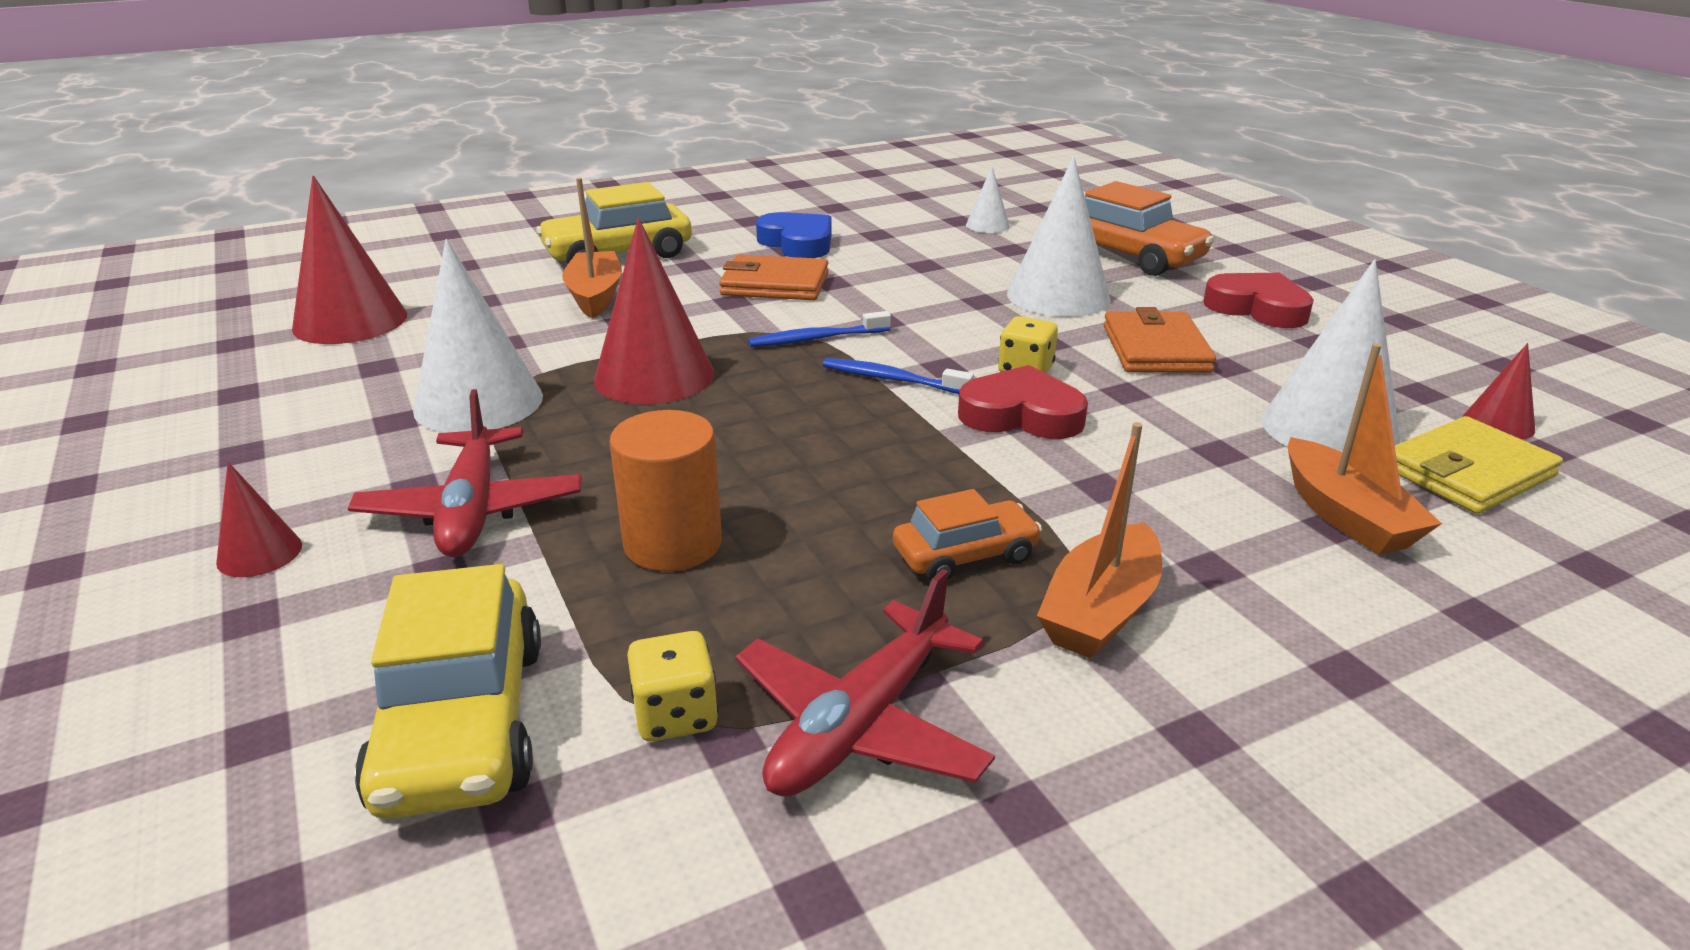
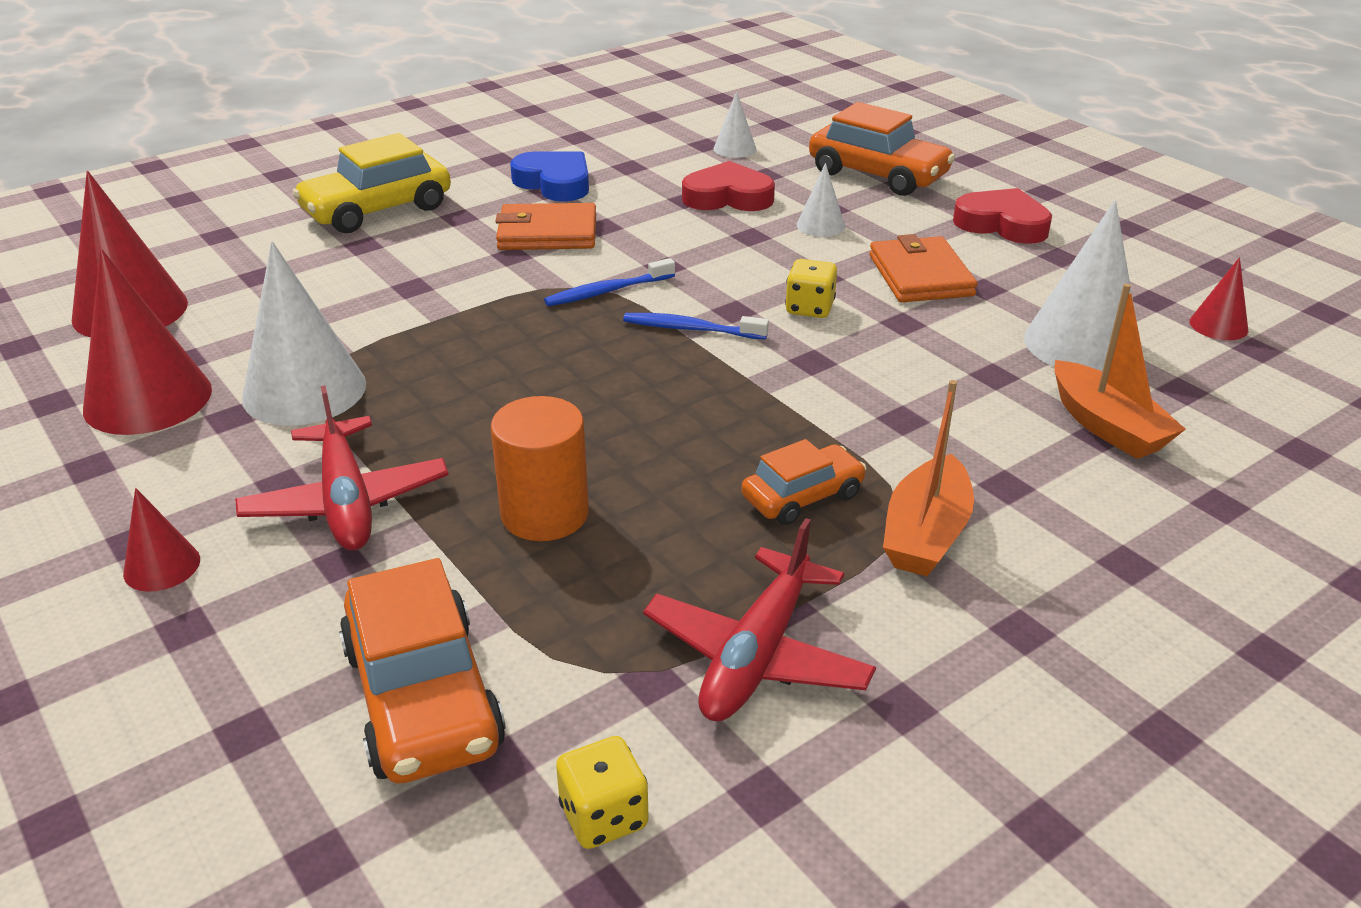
camera: 10 degrees left, 5 degrees up
yellow car [355,564,541,819] -> orange car [339,558,506,784]
orange boat [562,178,622,318] -> none
red cone [594,218,714,404] -> red cone moved to [83,249,212,435]
yellow dice [627,631,718,741] -> yellow dice moved to [556,736,649,849]
red heart [958,365,1088,439] -> red heart moved to [682,161,775,211]
white cone [1007,156,1111,317] -> white cone [797,163,845,237], size x0.50
yellow wallet [1395,416,1563,514] -> none

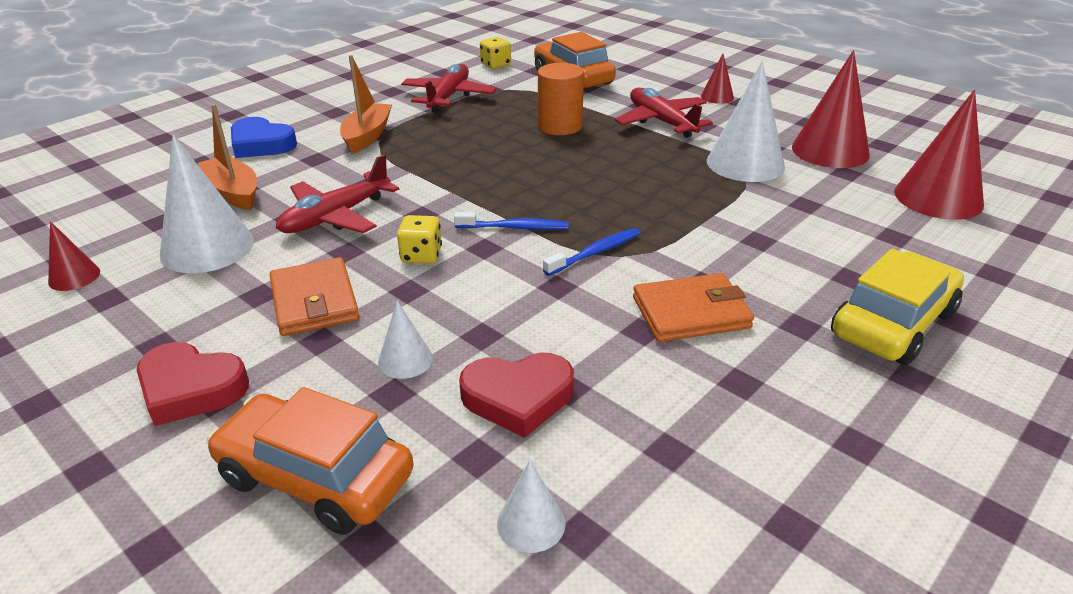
camera: 170 degrees right, 0 degrees up
blue heart [510,151,589,201] -> blue heart moved to [231,117,297,158]
orange car [741,439,867,525] -> none
none -> red plane [276,154,399,233]

